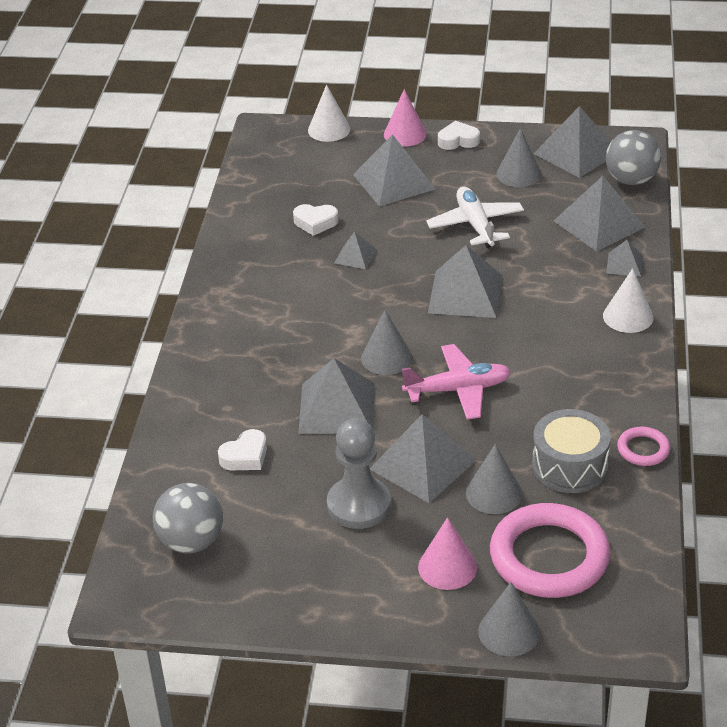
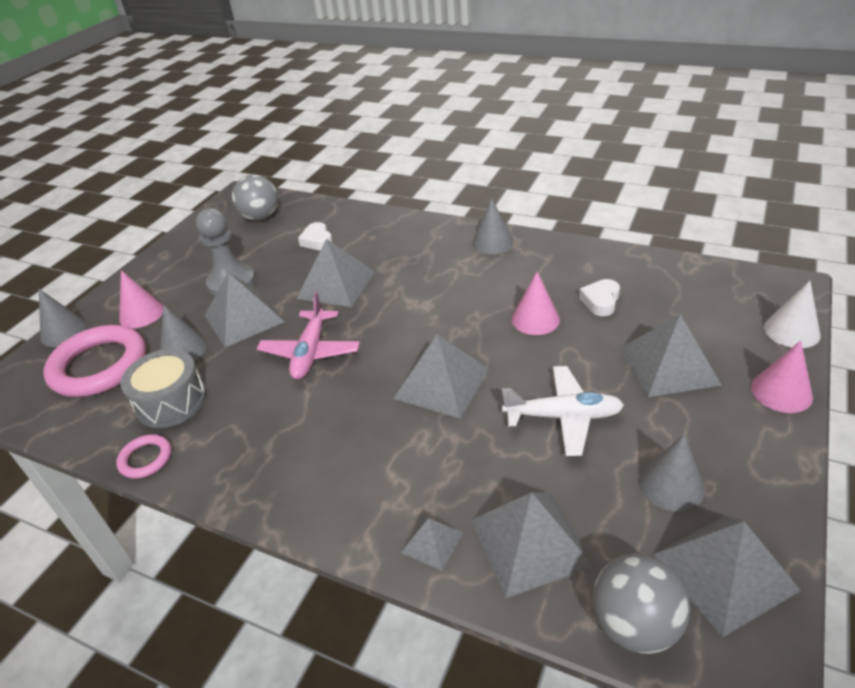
camera: 110 degrees right, 0 degrees up
grey pyramid [334,232,377,269] -> pink cone [512,272,560,335]
grey cone [361,310,412,375] -> grey cone moved to [472,198,513,254]
white heart [438,121,480,150] -> none
white cone [603,268,653,333] -> none

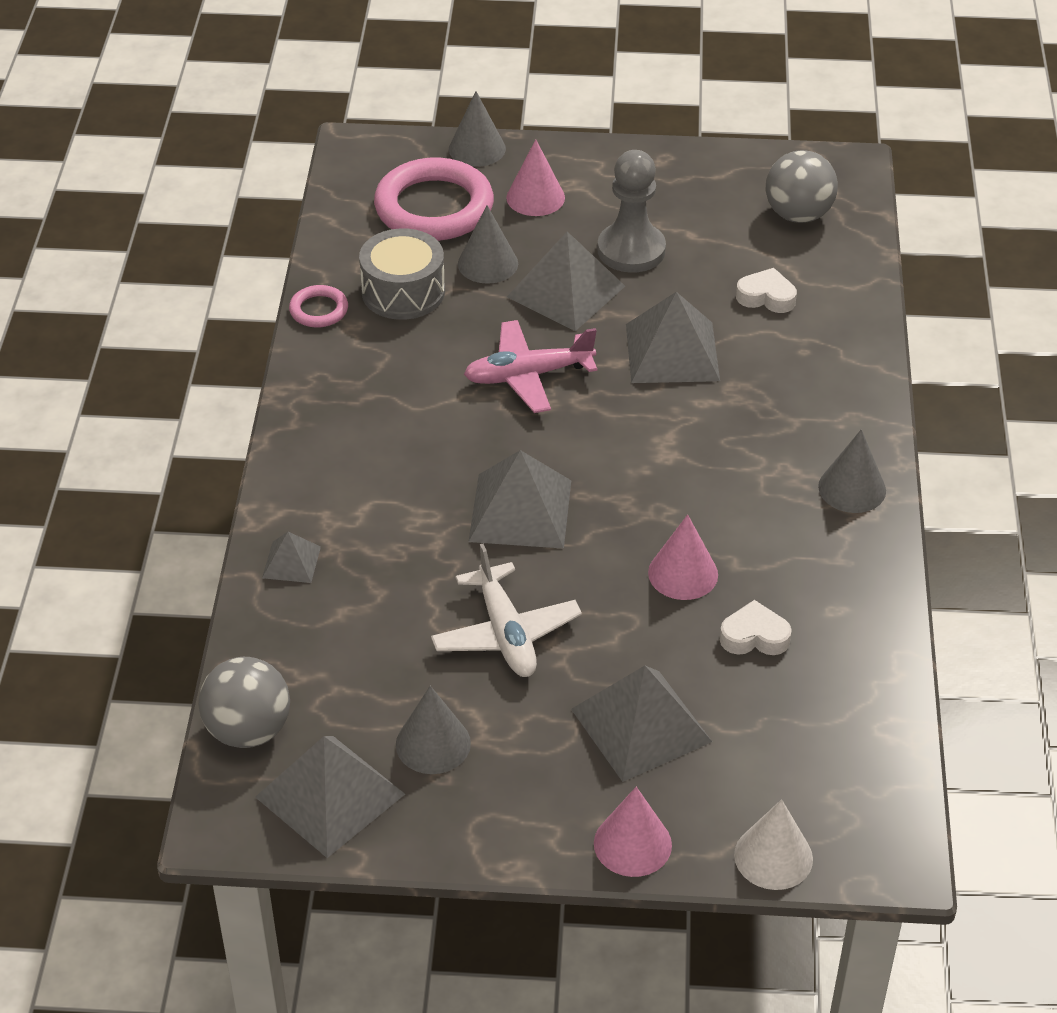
camera: 65 degrees right, 5 degrees up
white heart [298,222,333,250] -> white heart turned 60 degrees clockwise [736,268,797,313]
grey pyramid [471,492,594,598] -> none

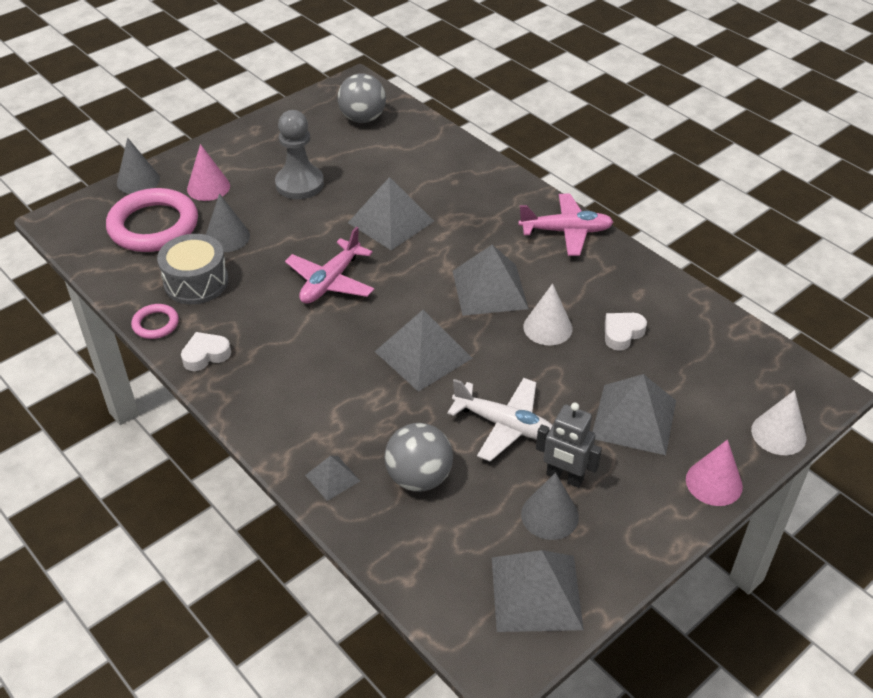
camera: 45 degrees left, 0 degrees up
grey ball [198,657,290,748] -> grey ball moved to [385,423,453,492]
grey pyramid [507,231,625,331] -> grey pyramid moved to [453,245,529,316]
pink cone [648,515,718,600] -> white cone [523,283,573,345]
white heart [736,268,797,313] -> white heart moved to [181,332,231,371]
grey cone [818,429,886,513] -> pink plane [518,194,614,256]
none -> grey robot [536,402,602,488]

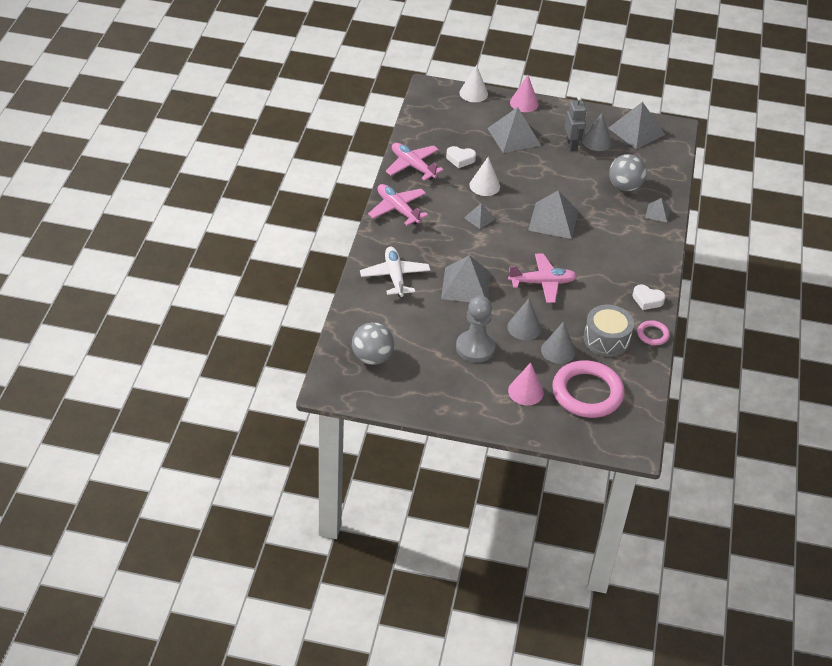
camera: 130 degrees left, 0 degrees up
grey cone [117,138,160,194] -> grey cone moved to [507,299,541,340]
white plane [447,378,553,462] -> white plane moved to [360,246,430,297]
grey pyramid [453,245,529,316] -> grey pyramid [464,203,495,229], size x0.51
none -> pink plane [386,143,444,181]

